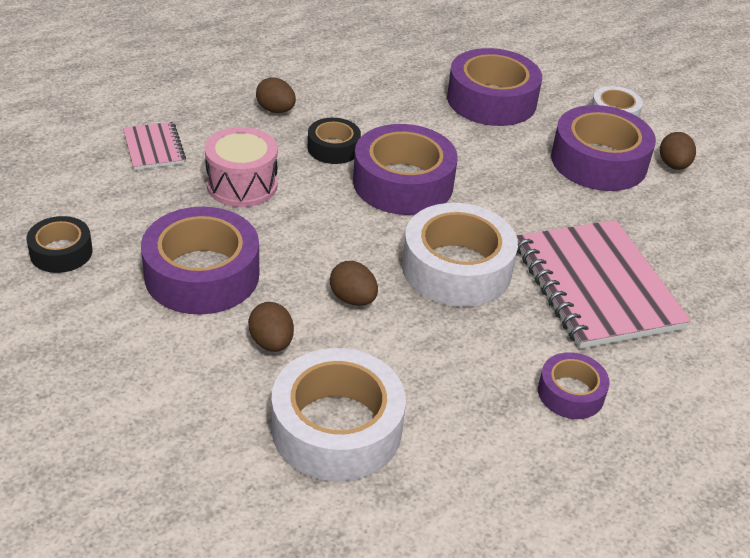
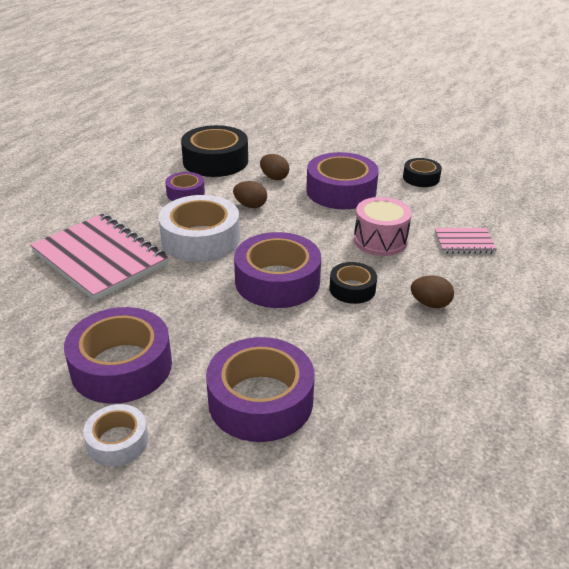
camera: 155 degrees right, 5 degrees down
pink notebook [123,122,186,170] -> pink notebook turned 45 degrees counterclockwise [435,228,497,254]
white tape [271,348,406,482] -> black tape [181,125,248,177]
purple tape [538,352,610,419] -> purple tape moved to [165,172,205,201]
brown egg [660,132,696,170] -> none

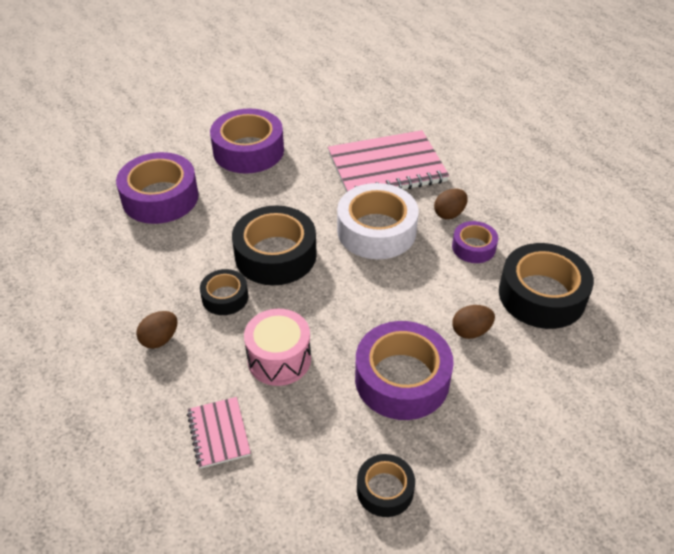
camera: 120 degrees right, 10 degrees up
white tape [83,404,148,466] -> none
brown egg [233,181,267,208] -> brown egg moved to [434,189,468,219]
purple tape [234,232,321,308] -> black tape [232,206,317,285]
pink notebook [435,228,497,254] -> pink notebook turned 45 degrees counterclockwise [187,397,251,469]

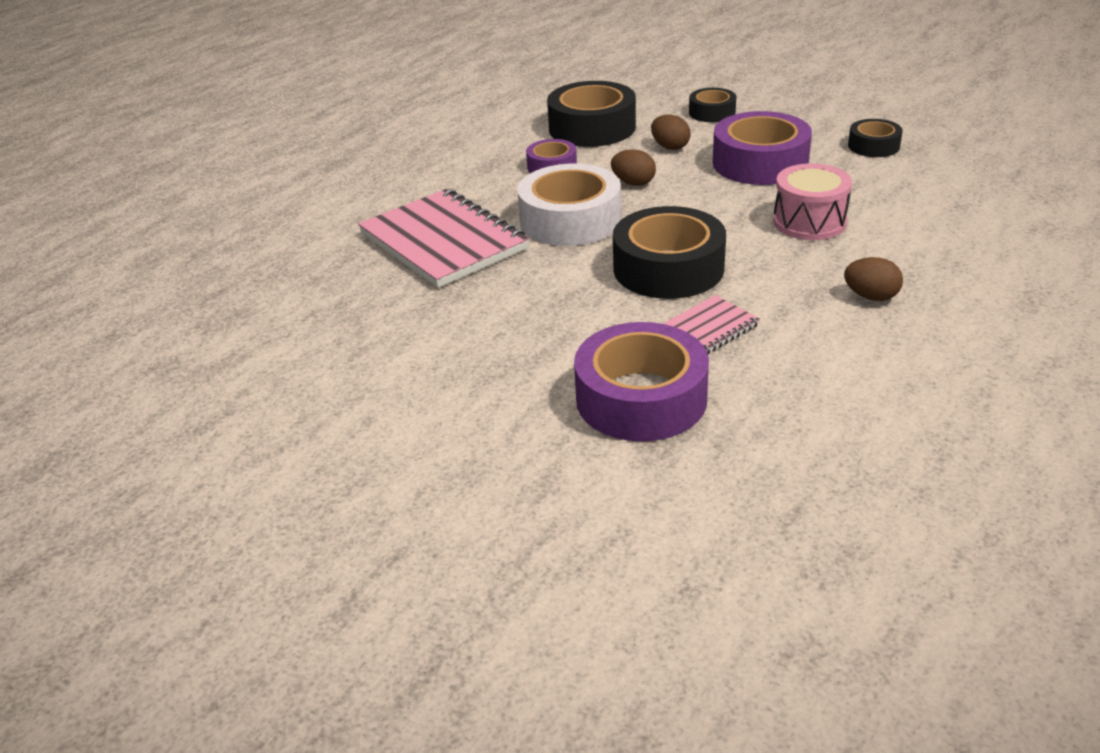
camera: 110 degrees left, 10 degrees down
pink notebook [187,397,251,469] -> pink notebook moved to [663,295,760,354]
black tape [200,269,248,315] -> black tape moved to [689,88,737,122]
purple tape [210,108,284,174] -> none
brown egg [434,189,468,219] -> brown egg moved to [611,150,656,186]

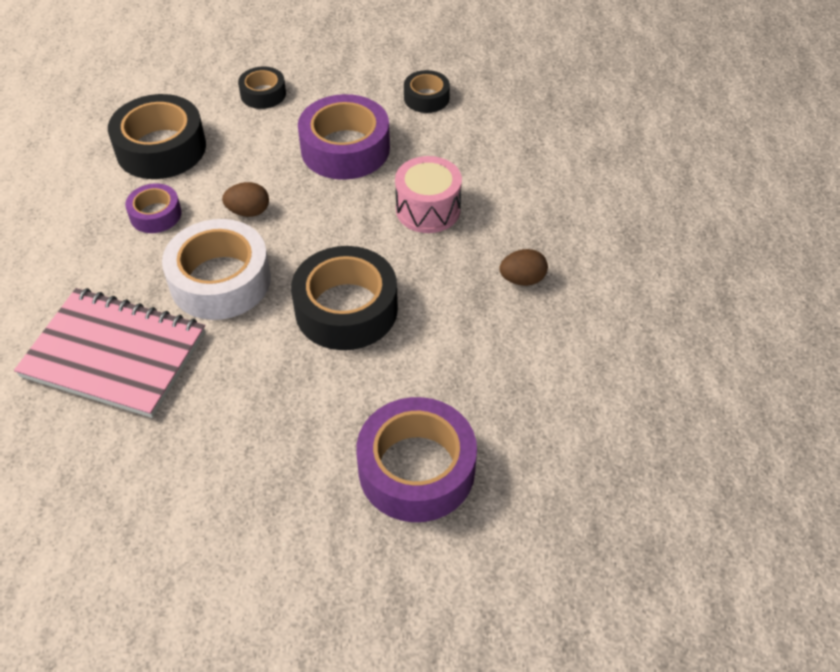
camera: 35 degrees left, 15 degrees up
brown egg [651,115,691,150] -> none
pink notebook [663,295,760,354] -> none

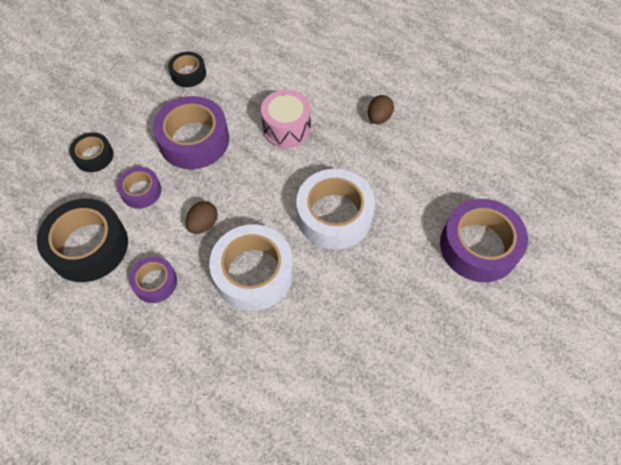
camera: 55 degrees left, 10 degrees up
pink notebook [14,288,205,418] -> none
black tape [291,246,398,350] -> white tape [296,169,375,250]
none -> purple tape [117,167,161,209]

